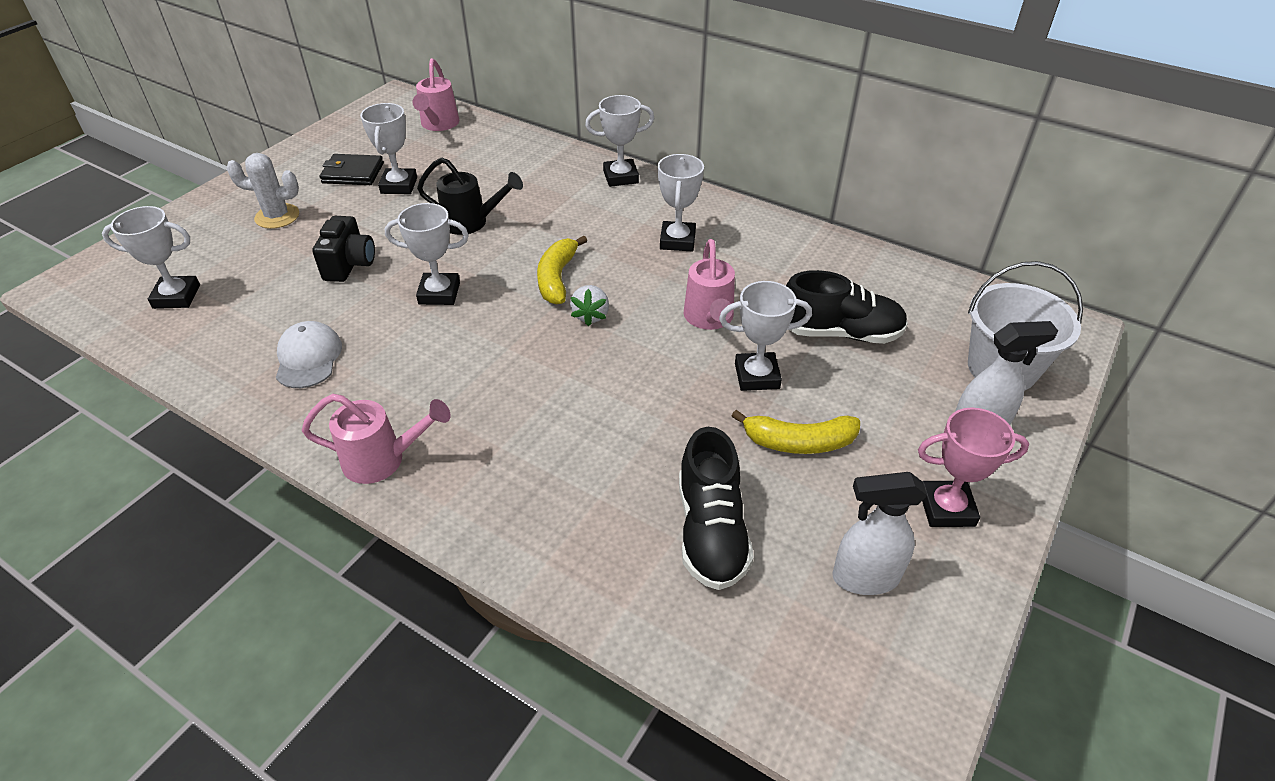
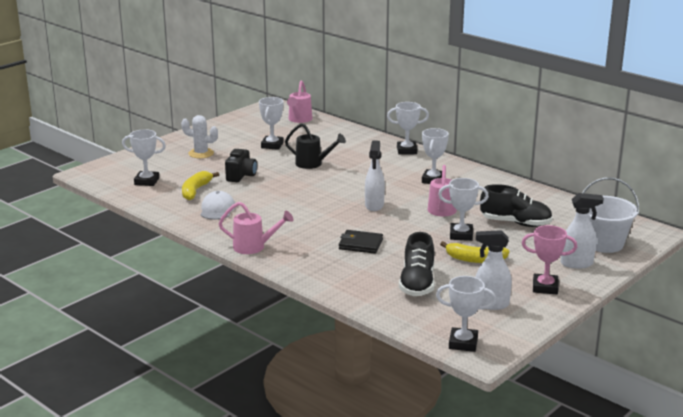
camera: 10 degrees right, 20 degrees down
black wallet [319,154,384,185] -> black wallet moved to [339,230,383,254]
white trophy [385,203,469,305] -> white trophy moved to [436,276,496,352]
yellow banana [537,236,587,304] -> yellow banana moved to [182,171,219,200]
white strawberry [570,285,609,326] -> white spray bottle [365,140,385,211]

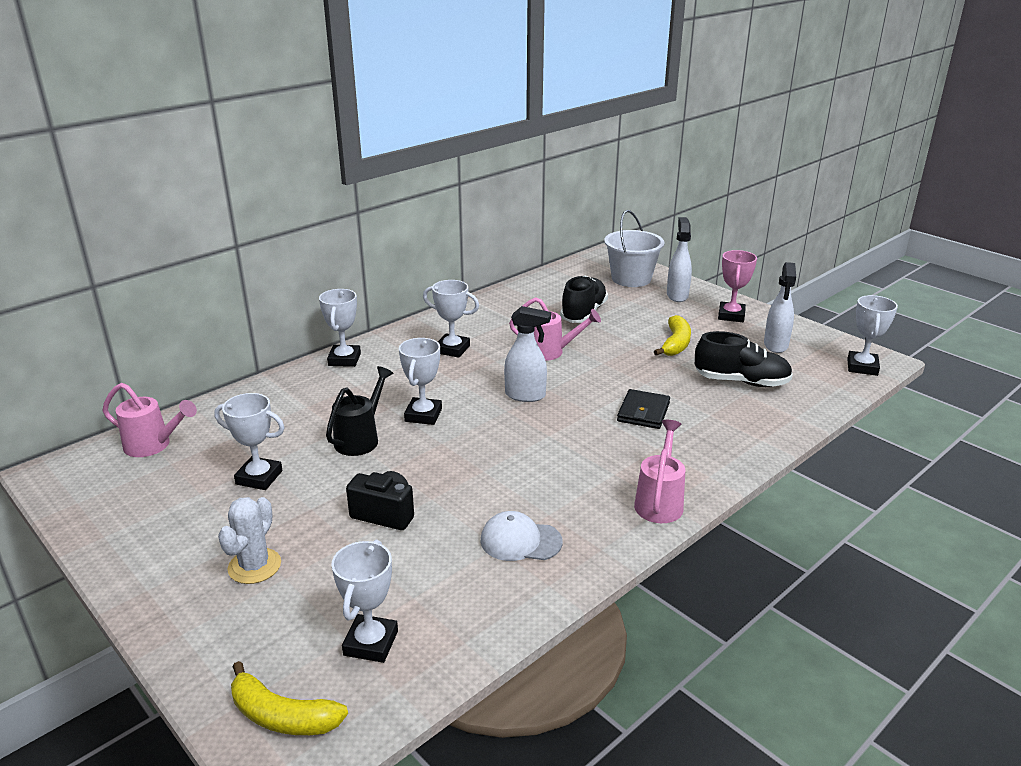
camera: 85 degrees left, 5 degrees up
yellow banana [182,171,219,200] -> yellow banana moved to [231,661,348,735]
white trophy [438,178,489,241] -> white trophy moved to [399,338,442,425]

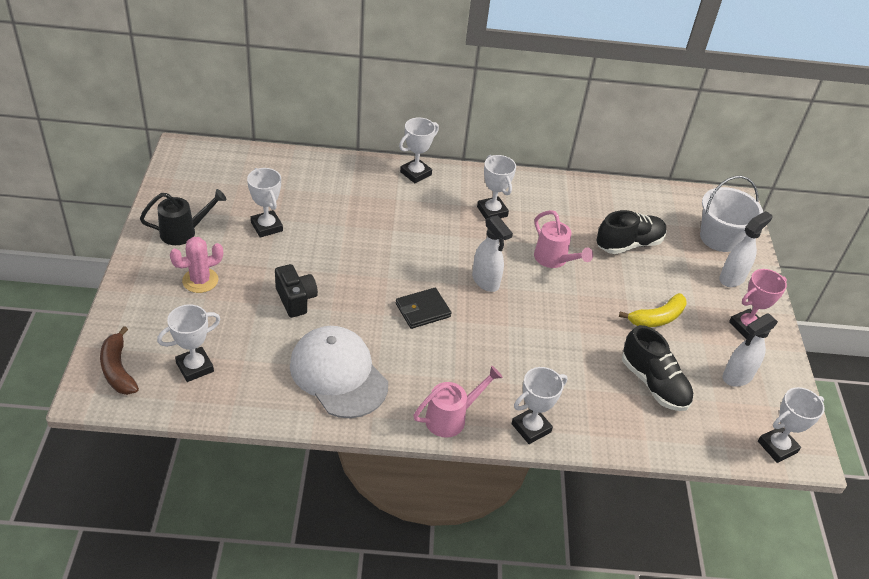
camera: 40 degrees right, 15 degrees up
pink watering can [102,383,197,457] -> none
white cactus [218,497,281,584] -> pink cactus [170,237,223,293]
yellow banana [231,661,348,735] -> brown banana [100,326,139,395]
black watering can [326,366,394,456] -> black watering can moved to [140,189,226,245]
white trophy [399,338,442,425] -> white trophy moved to [512,367,568,444]
white cap [481,511,563,561] -> white cap [290,326,388,418], size x1.80
black wallet [617,389,670,429] -> black wallet moved to [396,288,451,329]

